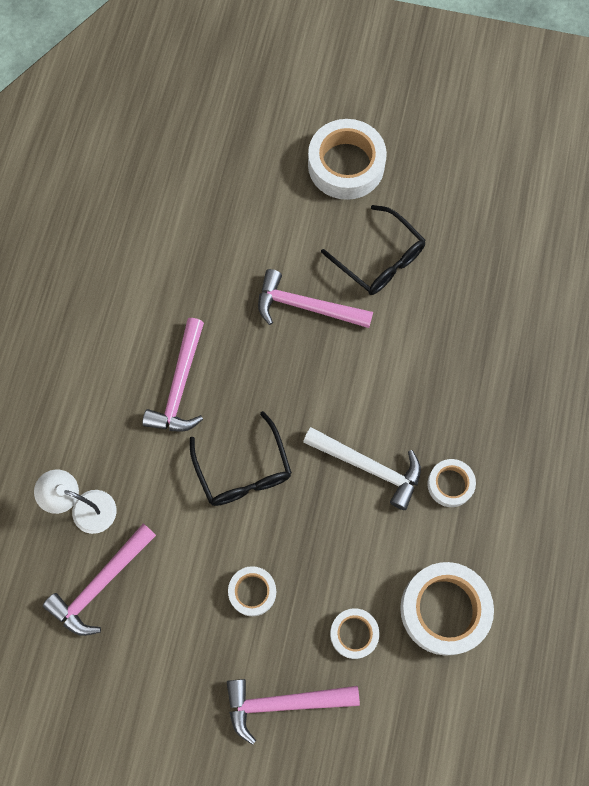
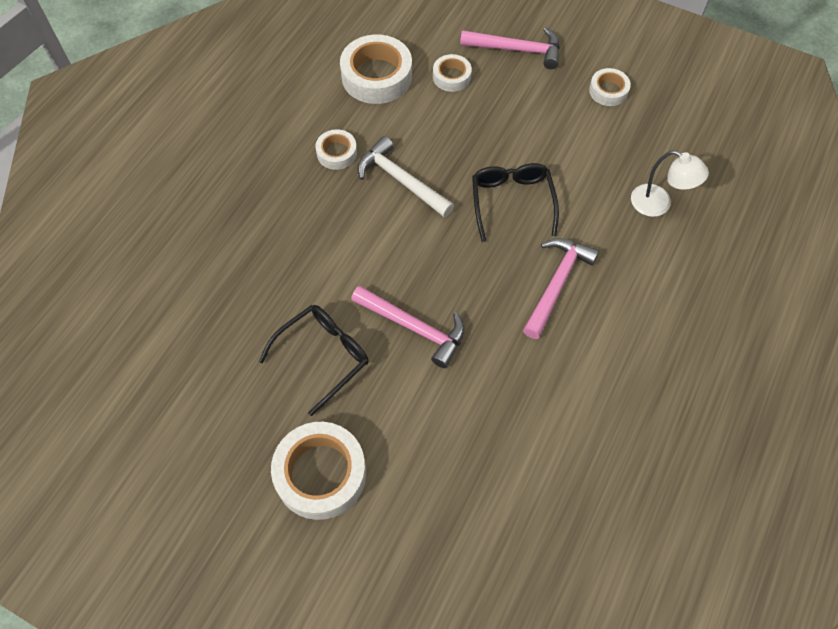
camera: 165 degrees left, 10 degrees down
pink hammer [43,523,156,636] -> none
white tape [228,566,276,616] -> white tape moved to [589,68,631,106]
black glasses [321,205,426,295] -> black glasses turned 75 degrees clockwise [259,305,369,416]

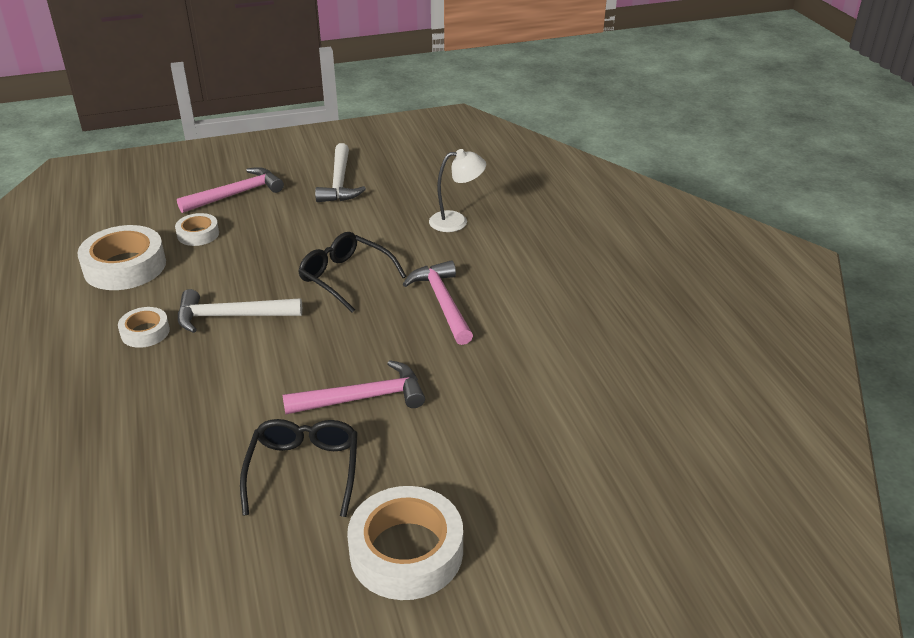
camera: 45 degrees left, 25 degrees down
white tape [589,68,631,106] -> white hammer [315,143,366,202]

